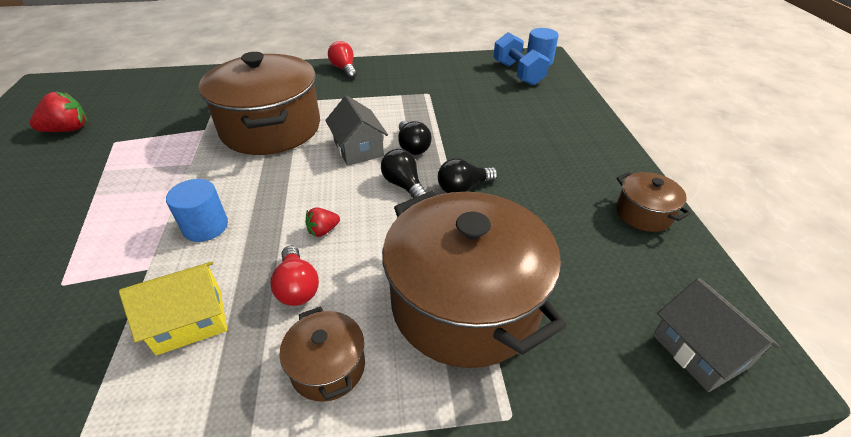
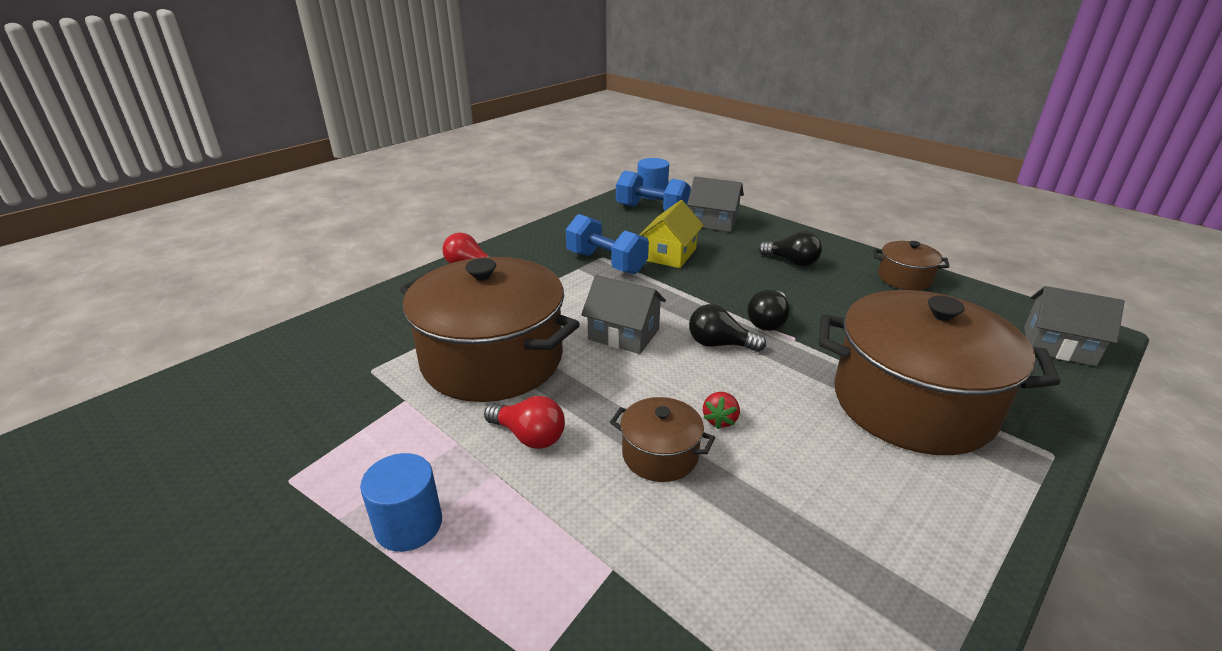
camera: 40 degrees left, 10 degrees down
red strawberry [30,91,88,132] -> none
yellow house [119,262,227,355] -> yellow house moved to [639,200,704,268]
blue cylinder [166,179,228,242] -> blue cylinder moved to [360,453,442,552]
red light bulb [270,246,319,306] -> red light bulb moved to [484,396,565,449]
brown pot [279,306,365,402] -> brown pot moved to [610,397,715,482]
black light bulb [398,120,432,155] -> black light bulb moved to [758,231,822,266]
none -> blue dumbbell [566,214,649,274]
none -> grey house [687,177,744,232]

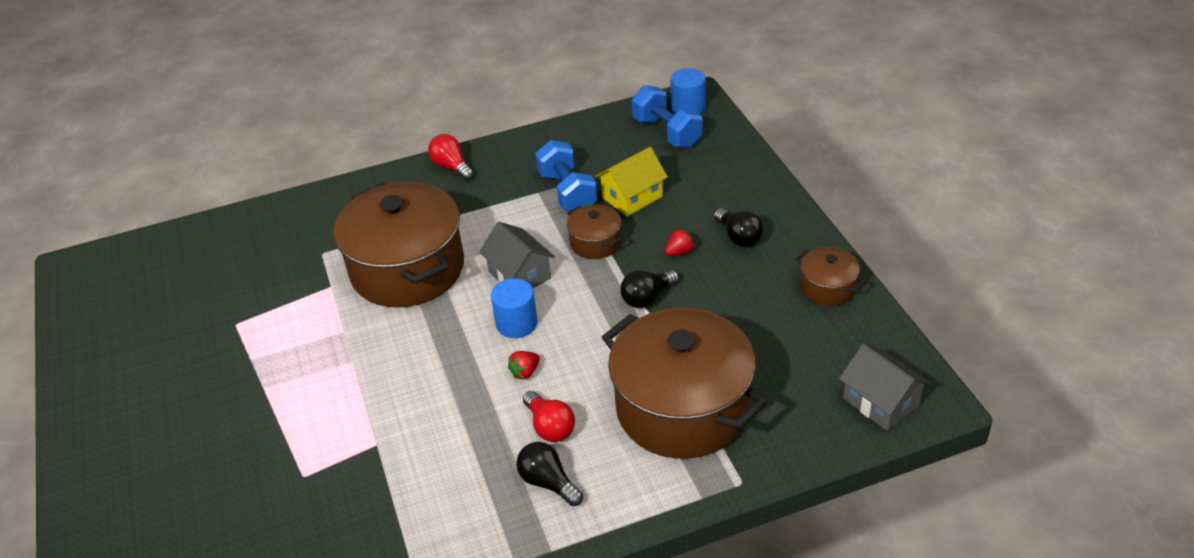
camera: 30 degrees right, 10 degrees up
blue cylinder [360,453,442,552] -> blue cylinder moved to [491,278,538,338]
red light bulb [484,396,565,449] -> red light bulb moved to [523,391,575,442]
brown pot [610,397,715,482] -> brown pot moved to [566,204,622,259]
grey house [687,177,744,232] -> none
black light bulb [689,304,766,352] -> black light bulb moved to [516,442,583,506]
none -> red strawberry [665,228,695,256]

